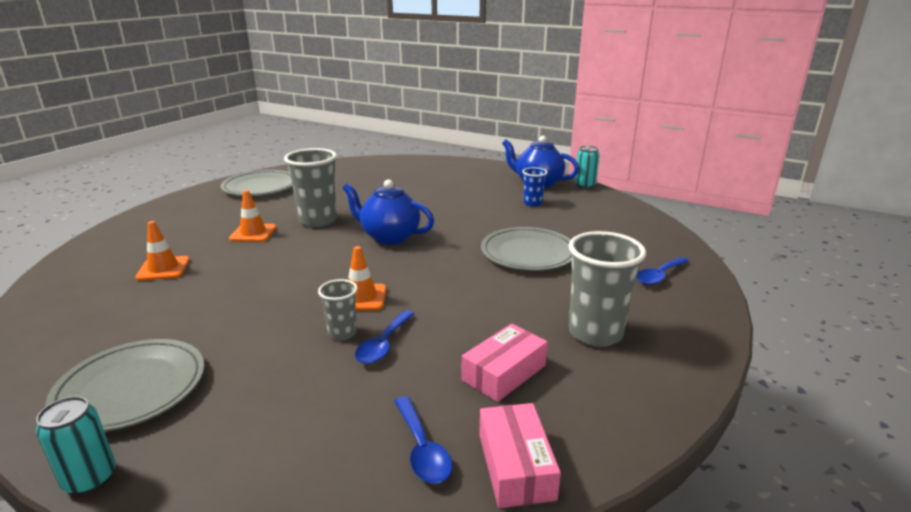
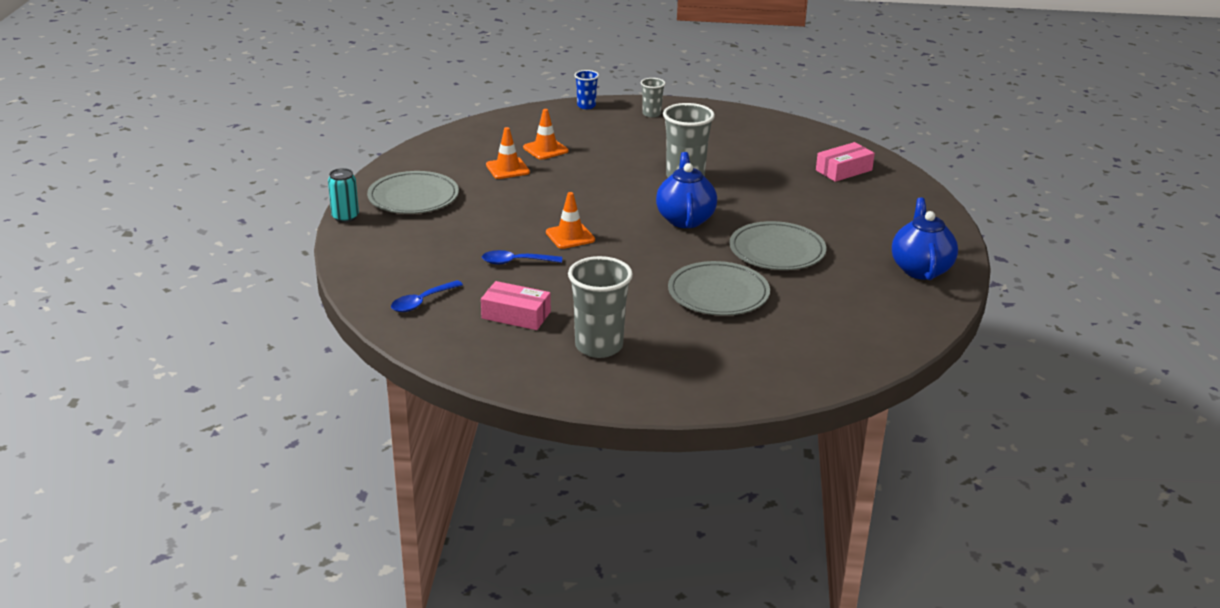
camera: 65 degrees right, 5 degrees up
grey plate [221,170,293,196] -> grey plate moved to [729,221,826,270]
orange traffic cone [229,190,277,242] -> orange traffic cone moved to [486,127,530,179]
grey cup [318,279,358,340] -> grey cup moved to [641,78,665,117]
pink box [479,403,561,508] -> pink box moved to [816,142,875,182]
blue cup [522,167,548,206] -> blue cup moved to [574,70,599,109]
turquoise can [575,146,600,189] -> none
blue spoon [636,257,689,285] -> none

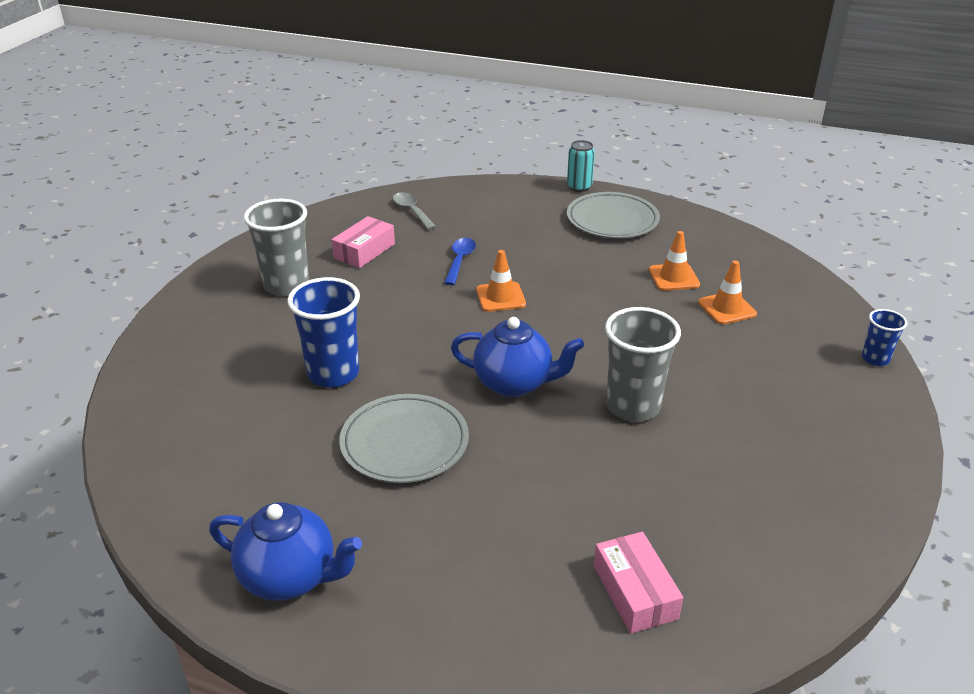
camera: 105 degrees right, 5 degrees up
blue spoon [391,280,463,312] -> grey spoon [393,192,436,230]
grey cup [641,78,665,117] -> none
grey plate [668,261,770,316] -> blue cup [287,277,360,388]

